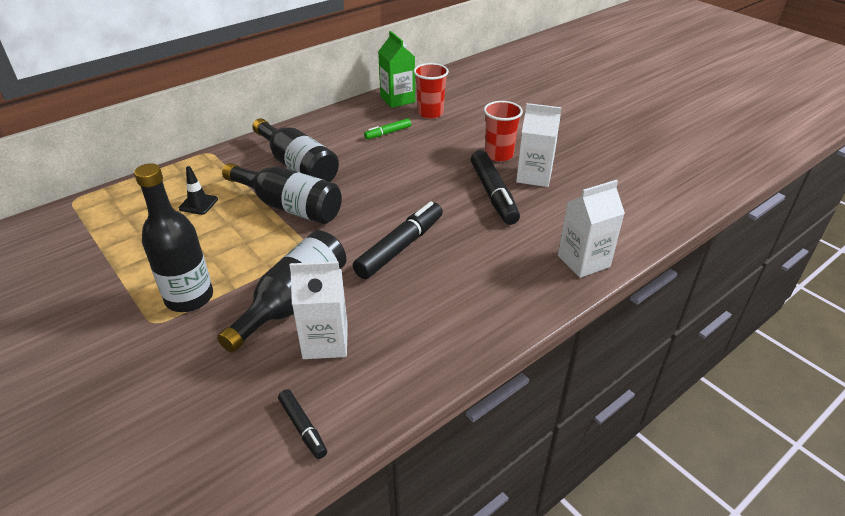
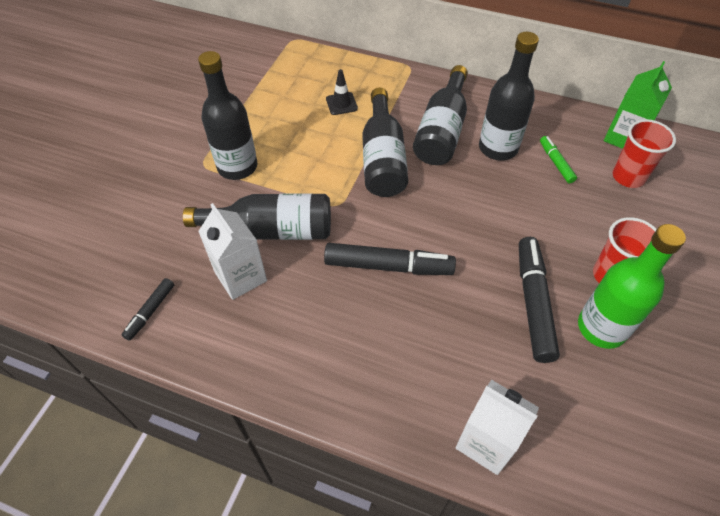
camera: 60 degrees right, 15 degrees up
green marker [364,118,411,139] -> green marker turned 45 degrees clockwise [540,136,577,184]
black marker [471,150,520,225] -> black marker turned 135 degrees clockwise [519,237,560,363]
white carton [516,103,561,187] -> green bottle [578,224,686,349]
none -> black bottle [479,32,539,160]

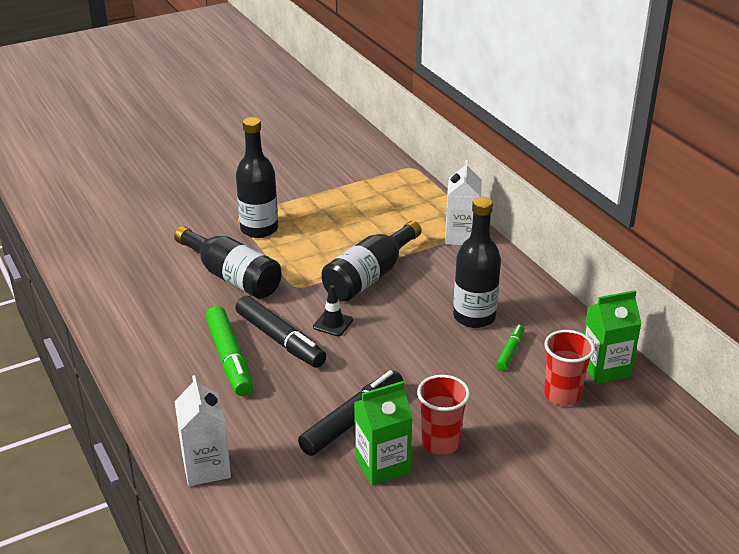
camera: 40 degrees right, 20 degrees down
black marker [122,278,174,341] -> none
white carton [198,203,267,300] -> white carton moved to [445,160,482,246]
black traffic cone [326,69,358,115] -> black traffic cone moved to [313,285,353,336]
black bottle [413,65,468,165] -> none
green bottle [578,224,686,349] -> green carton [354,381,413,485]
none -> green marker [205,306,253,396]

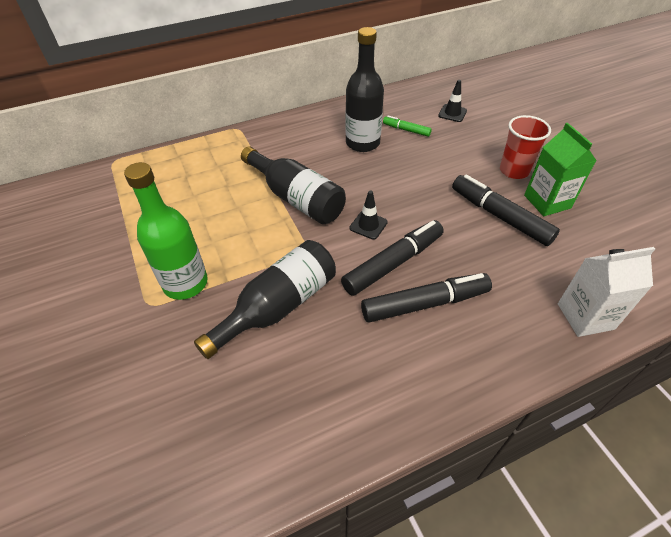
camera: 85 degrees left, 15 degrees up
green marker [205,306,253,396] -> black marker [361,273,492,322]
black bottle [236,117,278,238] -> green bottle [124,162,208,300]
white carton [445,160,482,246] -> none
red cup [544,330,595,406] -> black traffic cone [438,80,467,122]
green carton [584,290,642,384] -> none

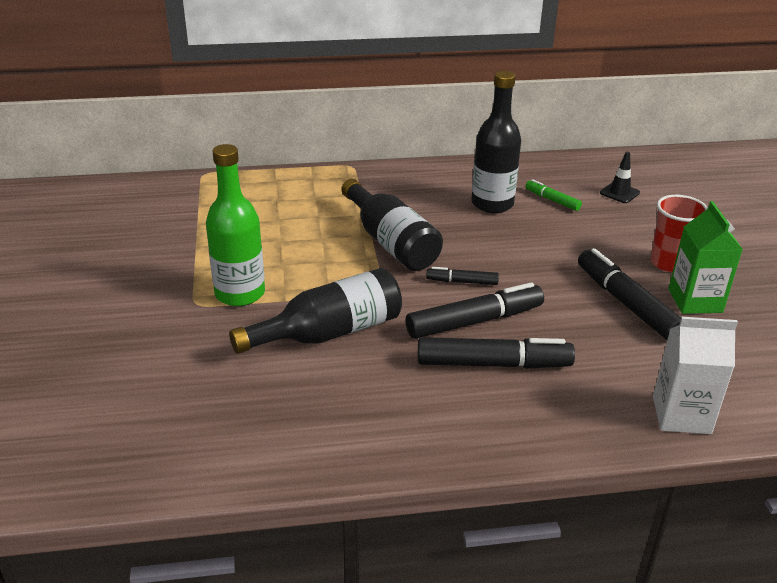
camera: 15 degrees right, 15 degrees down
black traffic cone [349,191,388,240] -> black marker [426,267,499,285]

